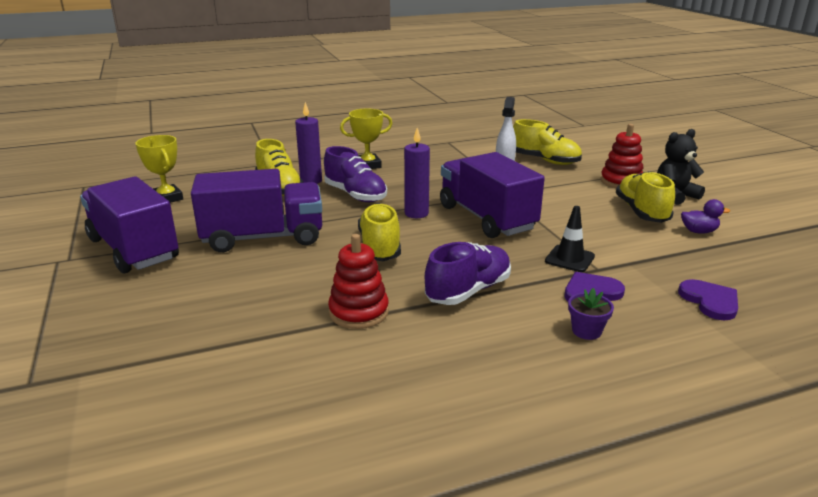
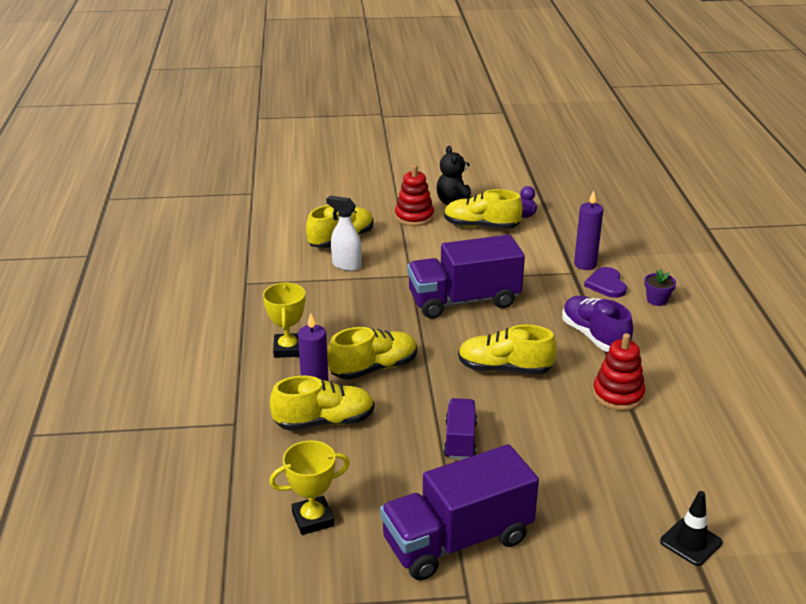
camera: 75 degrees left, 5 degrees up
purple truck [191,169,322,253] -> purple truck [443,398,477,459], size x0.53
purple shoe [324,146,387,202] -> yellow shoe [327,327,417,380]
purple candle [404,128,430,218] -> purple candle moved to [574,191,603,270]
black traffic cone [545,206,595,272] -> black traffic cone moved to [660,491,723,566]
purple heart [678,279,738,320] -> none

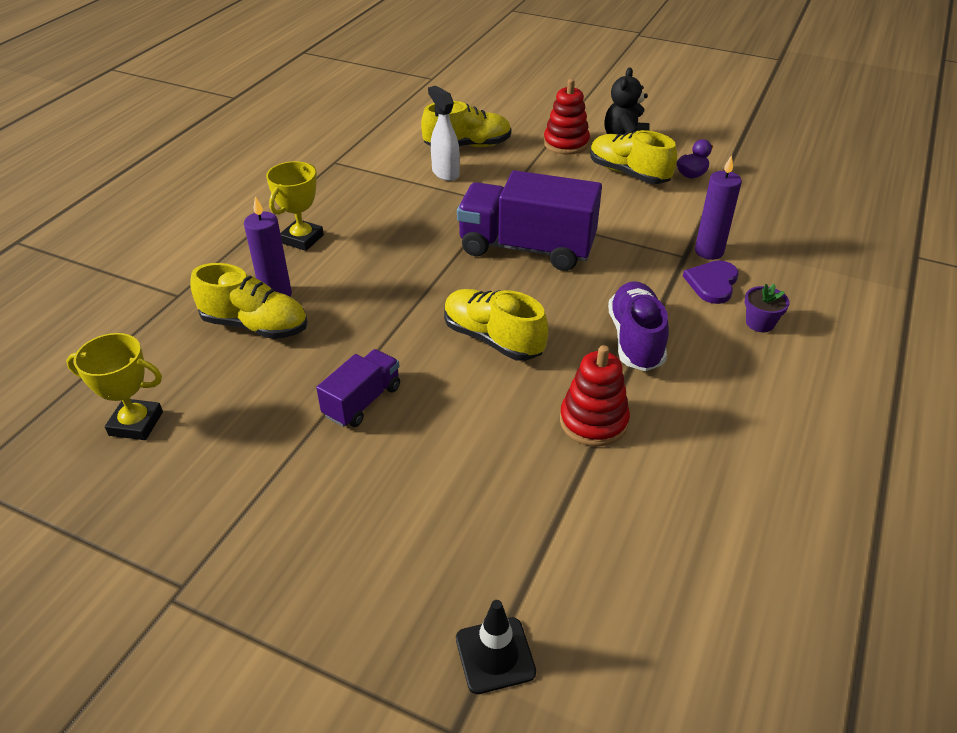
camera: 30 degrees right, 10 degrees up
yellow shoe [327,327,417,380] -> none
purple truck [380,444,539,580] -> none

